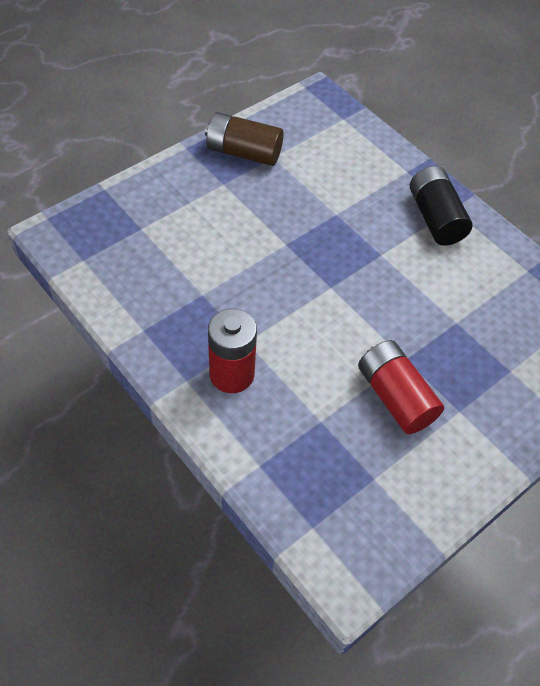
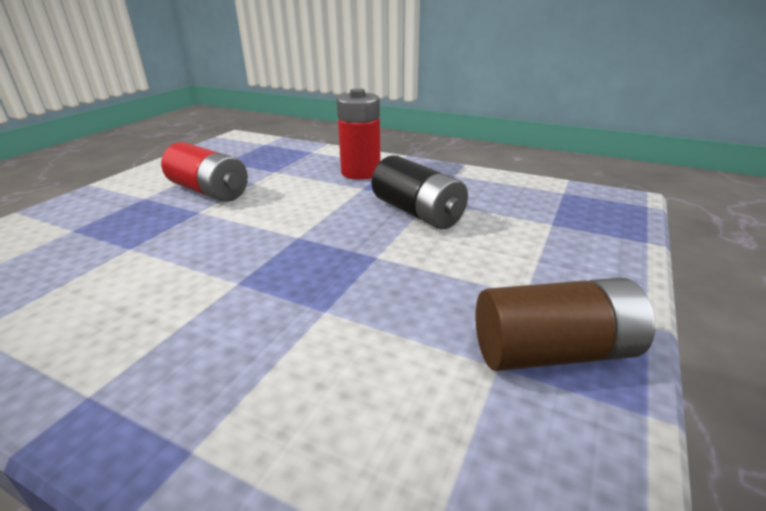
camera: 160 degrees right, 25 degrees down
black battery [410,166,472,246] -> black battery moved to [372,155,468,229]

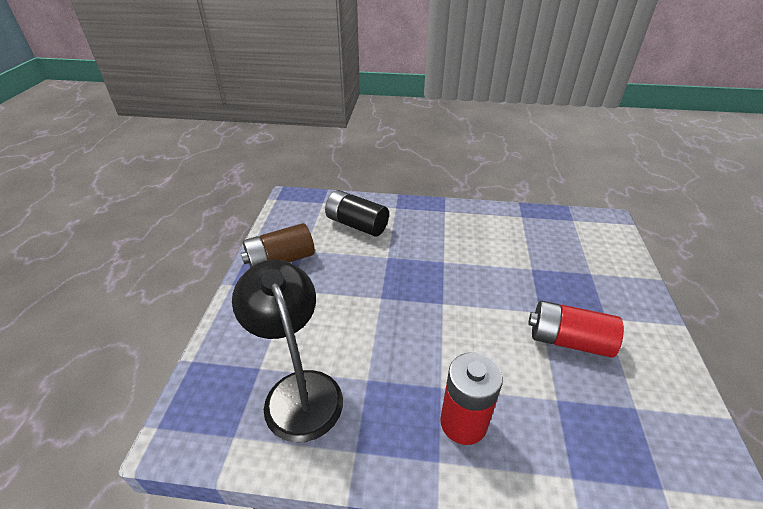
camera: 160 degrees right, 10 degrees up
black battery [372,155,468,229] -> black battery moved to [325,190,389,237]
none -> black lamp [232,260,343,443]

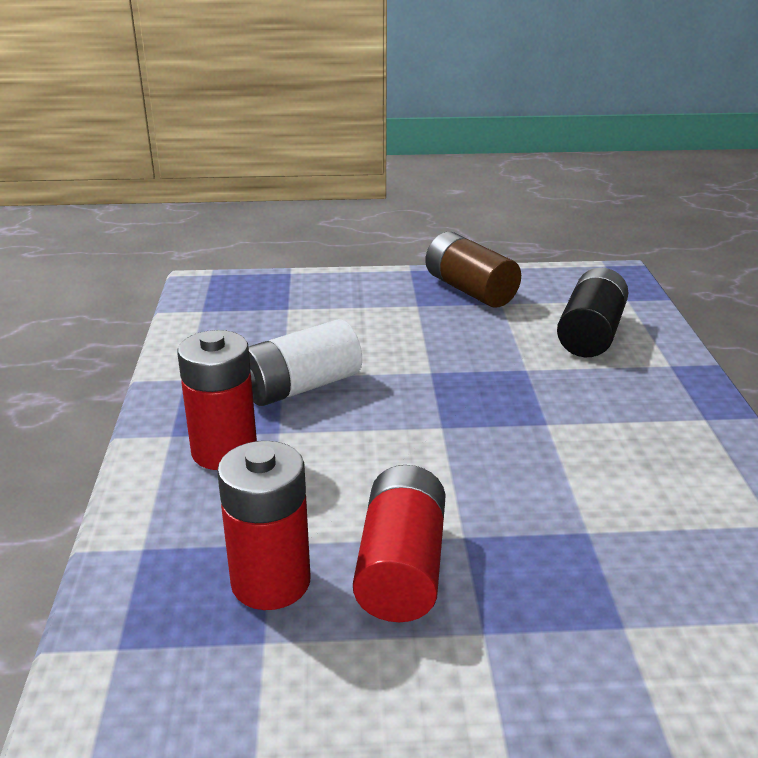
camera: 80 degrees right, 10 degrees down
black lamp [232,260,343,443] -> none
none -> red battery [217,441,310,610]
none -> white battery [248,319,362,406]

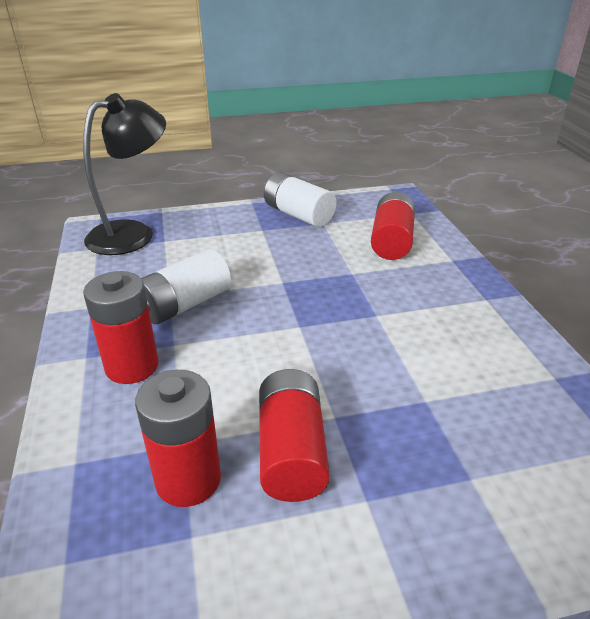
camera: 10 degrees left, 5 degrees up
brown battery [425,232,521,307] -> white battery [264,172,336,227]
black battery [557,268,628,357] -> red battery [371,192,415,260]
none -> black lamp [83,93,166,255]

